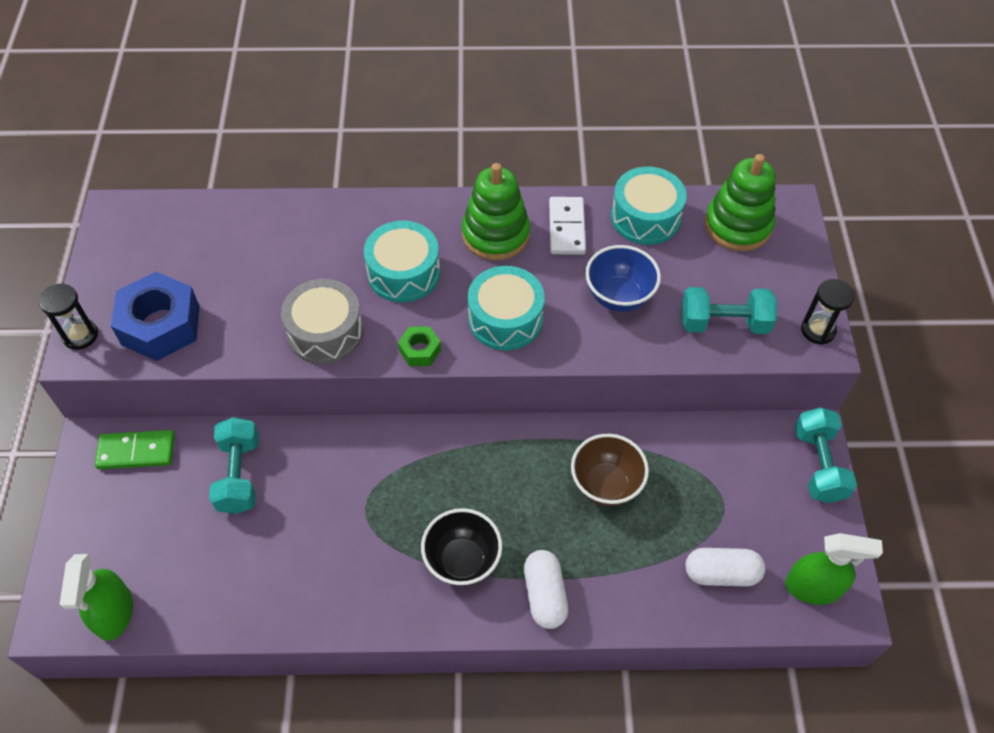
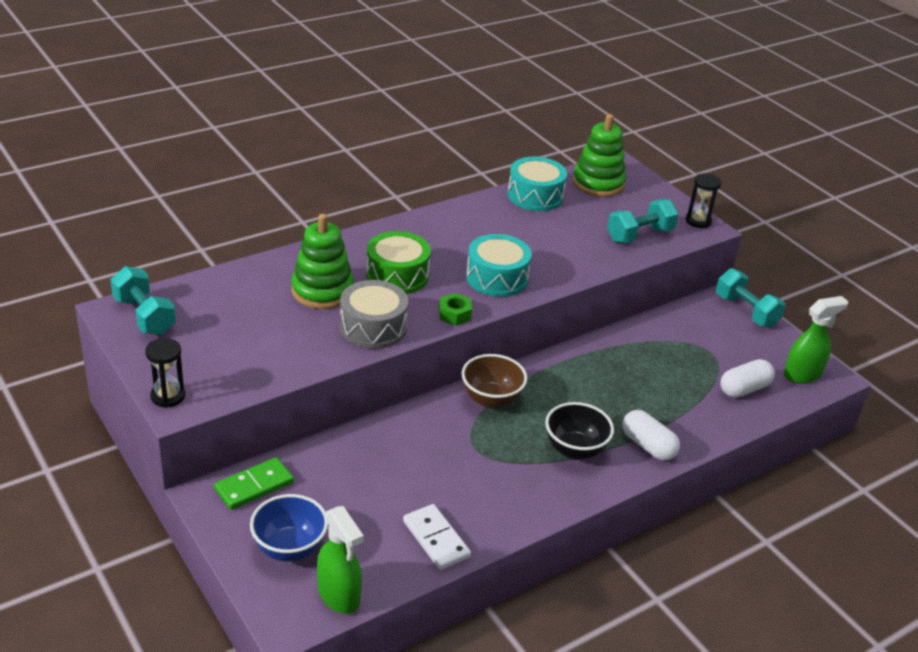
camera: 35 degrees left, 20 degrees down
blue nut [111,272,200,361] -> none
turquoise dumbbell [209,417,259,514] -> turquoise dumbbell moved to [110,266,176,335]
turquoise drum [364,220,440,302] -> green drum [366,231,431,294]
green stacking toy [462,163,530,261] -> green stacking toy moved to [291,214,354,309]
white domino [549,197,586,255] -> white domino moved to [403,504,471,570]
brown bowl [571,434,649,506] -> brown bowl moved to [462,354,527,409]
blue bowl [585,245,661,312] -> blue bowl moved to [250,494,328,562]

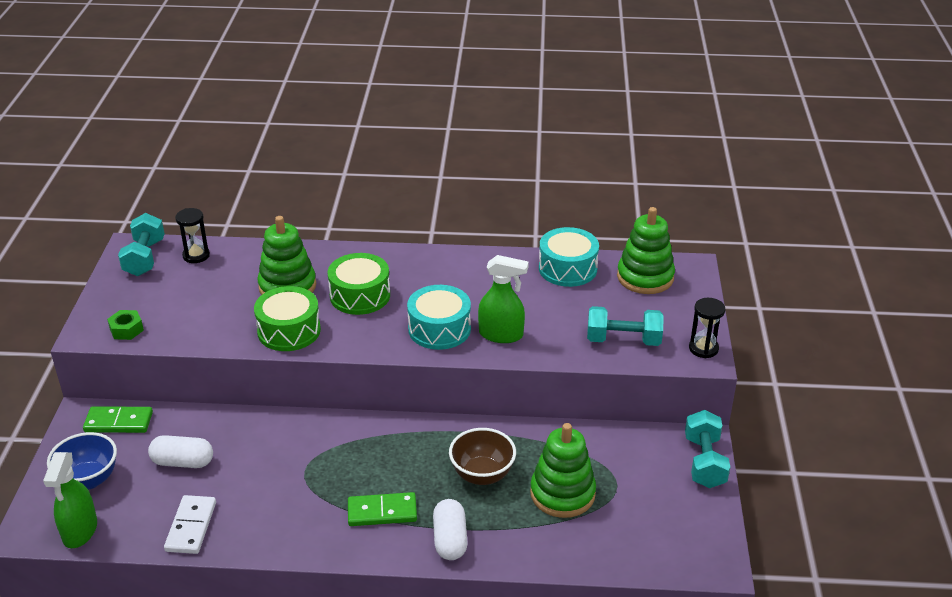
camera: 40 degrees right, 0 degrees up
black hourglass [145,338,185,408] -> black hourglass moved to [175,208,210,263]
grey drum [340,280,408,349] -> green drum [254,286,321,351]
green nut [439,293,472,326] -> green nut moved to [107,310,144,340]
brown bowl [462,354,527,409] -> brown bowl moved to [449,428,516,485]
black bowl [545,402,614,460] -> green domino [348,492,417,526]
white capsule [720,359,775,398] -> white capsule moved to [148,435,213,468]
green spray bottle [784,296,848,384] -> green spray bottle moved to [478,255,529,343]
none -> green stacking toy [530,423,596,518]

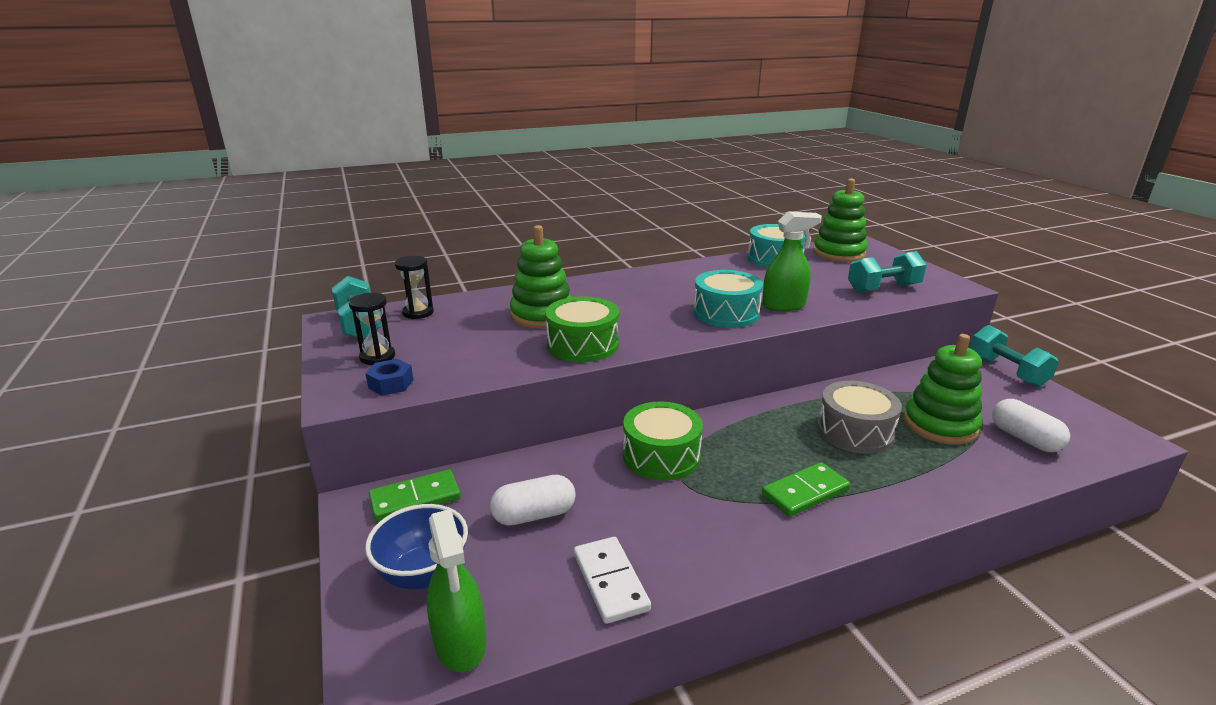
camera: 25 degrees left, 10 degrees down
green nut [107,310,144,340] -> blue nut [365,359,413,396]
green drum [328,253,390,315] -> green drum moved to [623,401,703,481]
white capsule [433,499,468,560] -> white capsule moved to [992,399,1070,452]
brown bowl [449,428,516,485] -> grey drum [817,381,902,454]
black hourglass [689,298,725,358] -> black hourglass moved to [349,293,395,365]

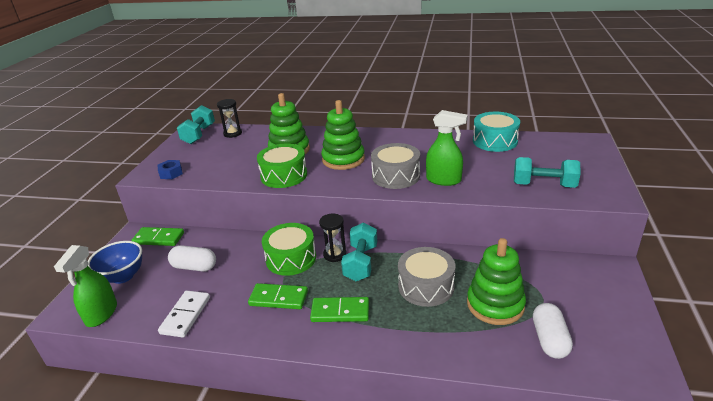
camera: 35 degrees right, 5 degrees up
black hourglass [349,293,395,365] -> black hourglass moved to [319,213,347,262]
turquoise drum [693,270,763,328] -> grey drum [371,143,420,189]
green stacking toy [813,179,868,262] -> green stacking toy moved to [321,100,365,170]
turquoise dumbbell [970,325,1059,387] -> turquoise dumbbell moved to [341,222,377,281]
none -> green domino [248,283,308,309]

